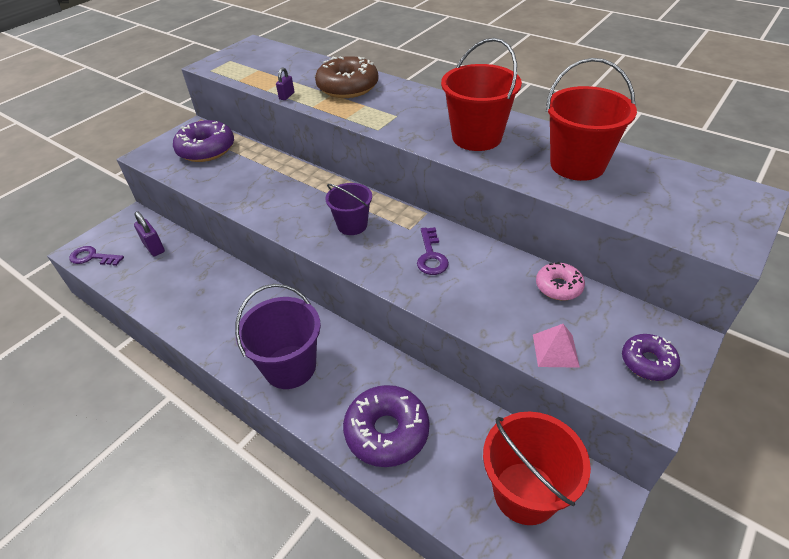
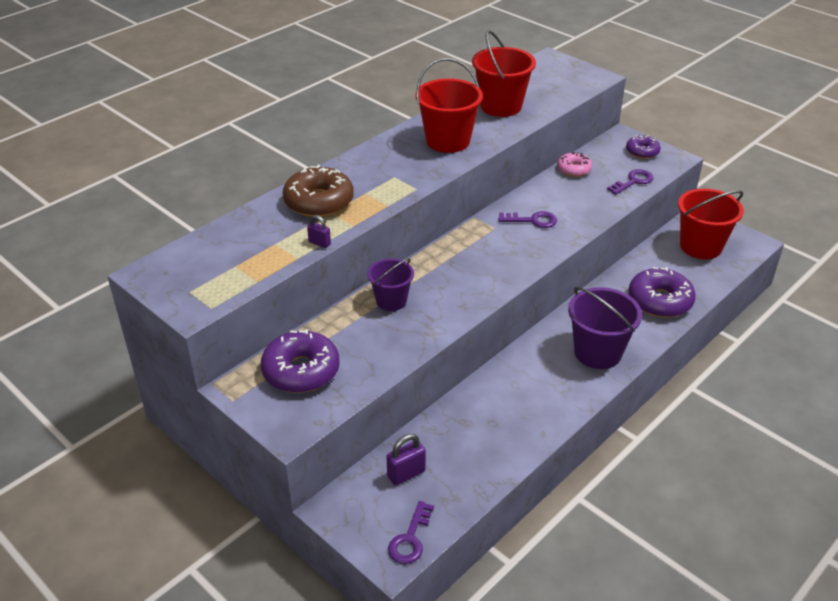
camera: 85 degrees left, 5 degrees down
purple bucket [325,183,372,235] -> purple bucket moved to [368,258,414,311]
pink pyramid [533,324,580,368] -> purple key [607,169,653,195]

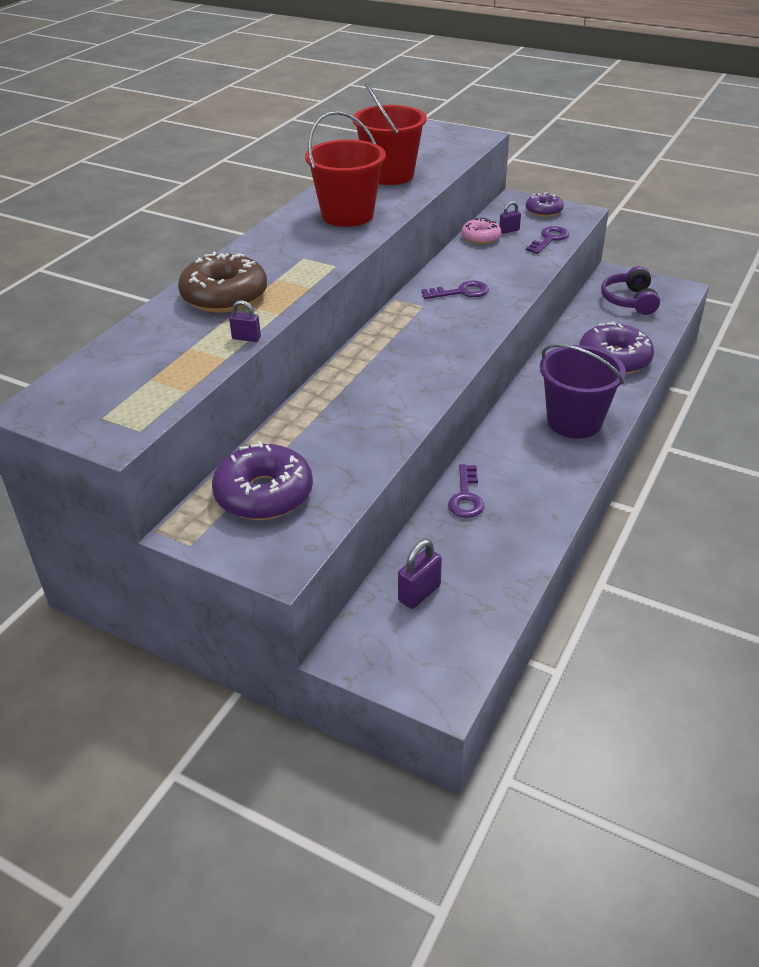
camera: 15 degrees left, 0 degrees up
purple bucket [368,258,414,311] -> none
purple key [388,501,434,564] -> purple key moved to [448,464,484,518]
red bucket [678,188,744,259] -> purple headphones [601,266,660,315]
none -> purple padlock [499,201,521,234]

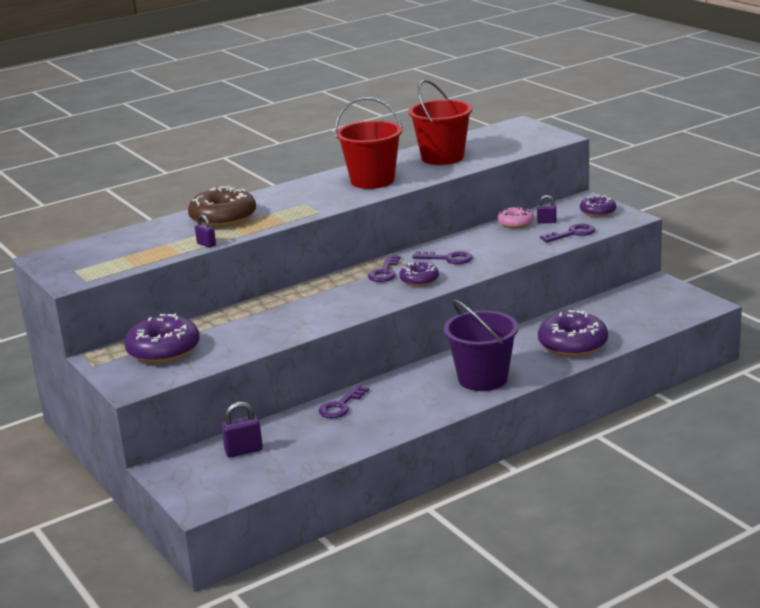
camera: 30 degrees right, 15 degrees down
purple headphones [601,266,660,315] -> none
none -> purple key [368,255,401,282]
none -> purple donut [399,262,439,286]

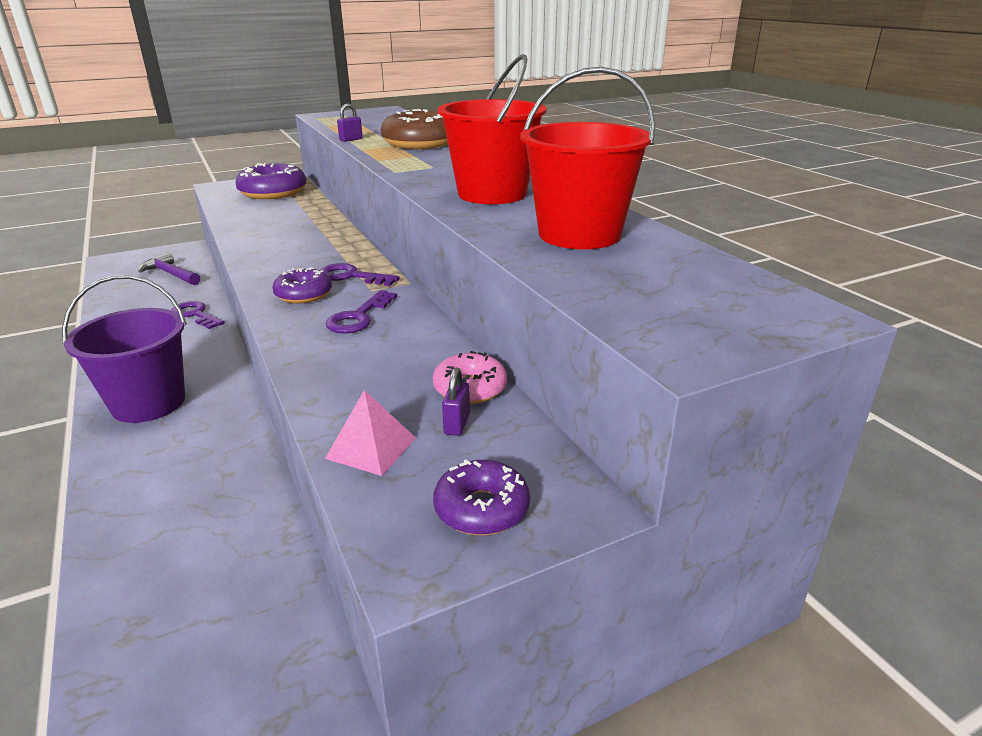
camera: 95 degrees right, 5 degrees up
purple padlock [221,402,263,458] -> purple hammer [138,253,200,285]
purple donut [538,310,608,357] -> none
purple key [540,224,595,243] -> pink pyramid [325,390,416,476]

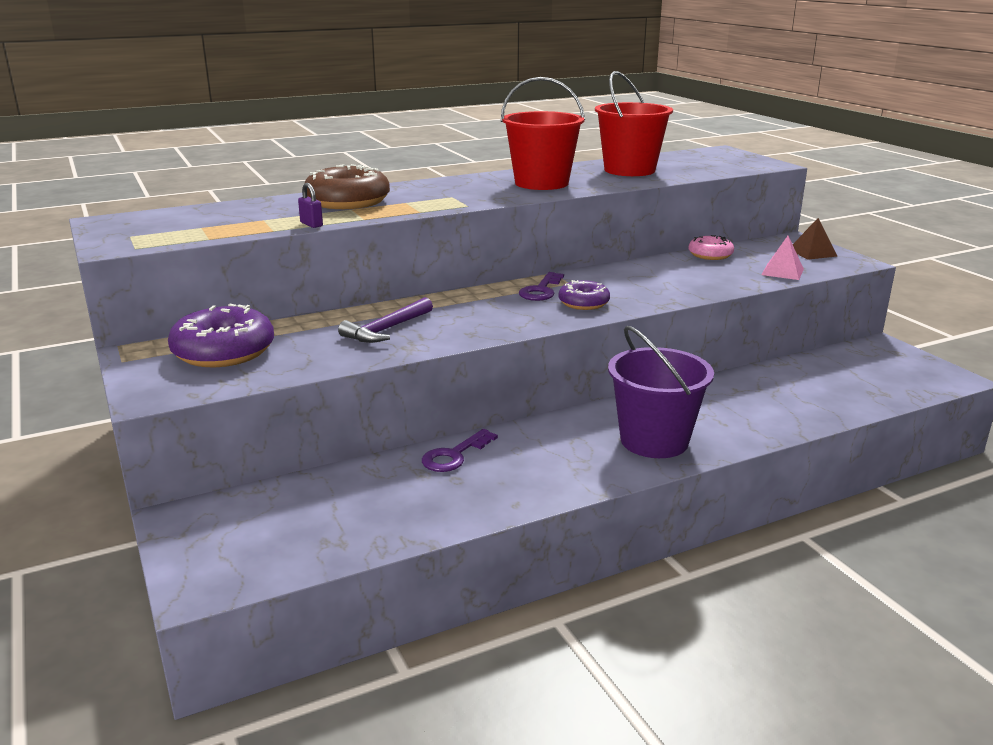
camera: 90 degrees left, 5 degrees down
purple hammer [138,253,200,285] -> purple hammer moved to [338,297,433,343]
purple key [326,290,397,334] -> none
purple donut [433,459,530,535] -> brown pyramid [793,218,837,260]
purple padlock [442,367,470,436] -> none

